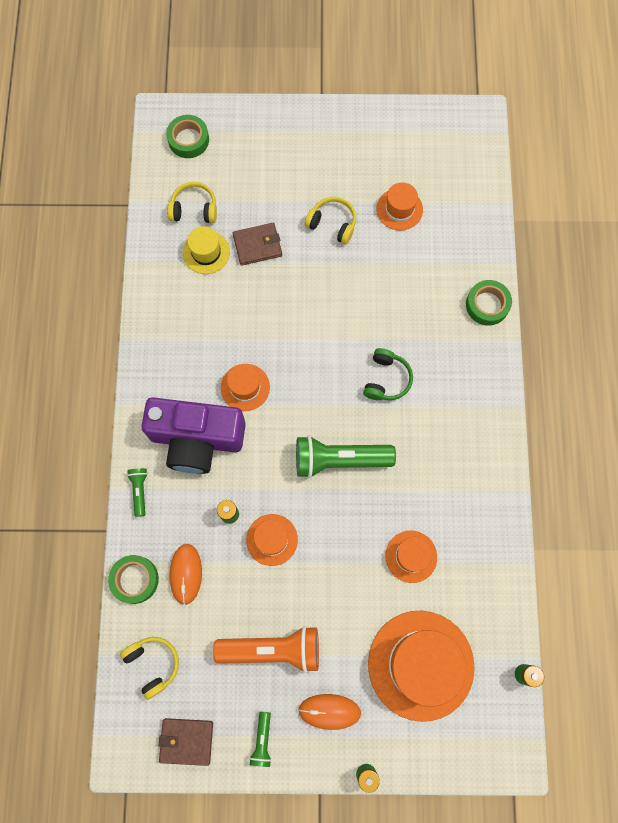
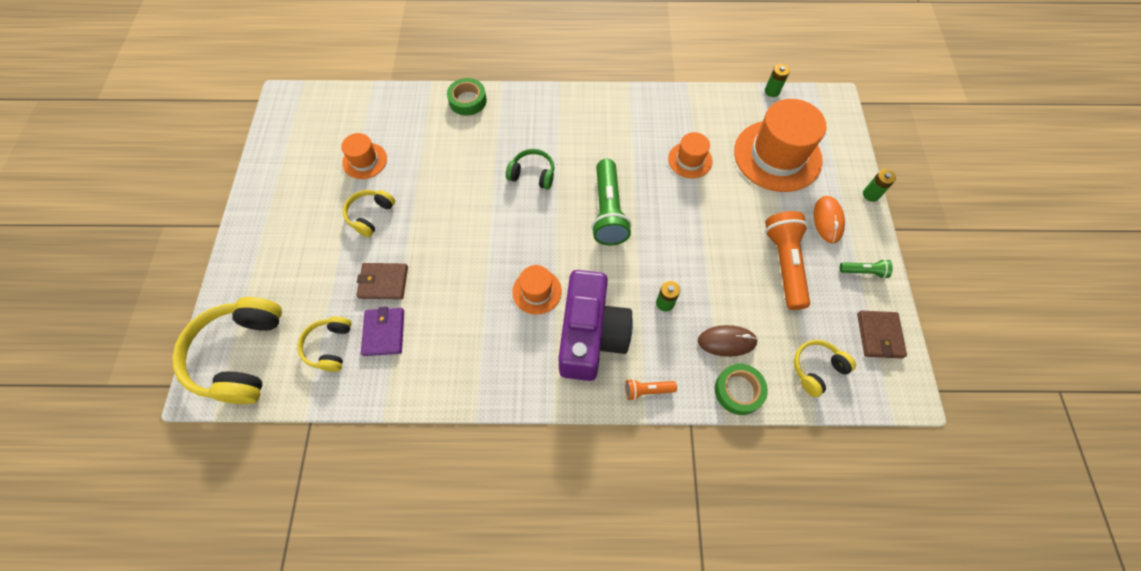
camera: 90 degrees left, 10 degrees down
green flashlight [127,468,148,517] -> orange flashlight [625,379,677,401]
green tape [166,115,209,158] -> yellow headphones [172,297,282,404]
orange mouse [169,544,202,605] -> brown mouse [698,325,758,357]
yellow hat [183,226,230,274] -> purple wallet [361,307,404,356]
brown wallet [233,223,282,266] -> brown wallet turned 75 degrees counterclockwise [356,263,408,299]
orange hat [246,514,298,566] -> none

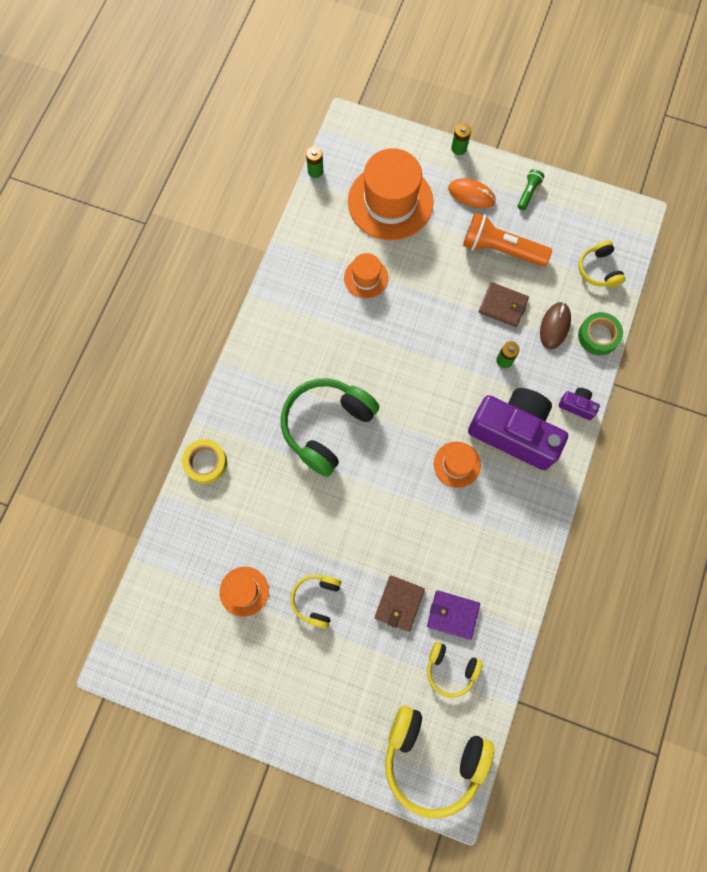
camera: 70 degrees left, 10 degrees up
yellow headphones [343,190,395,237] -> yellow headphones turned 60 degrees clockwise [291,575,341,629]
green tape [447,78,487,116] -> yellow tape [182,439,227,484]
green headphones [506,149,554,189] -> green headphones [281,378,379,477], size x1.89
green flashlight [591,159,632,245] -> none
orange flashlight [625,379,677,401] -> purple camera [559,388,600,420]
brown wallet [857,311,907,358] -> brown wallet moved to [479,282,529,327]

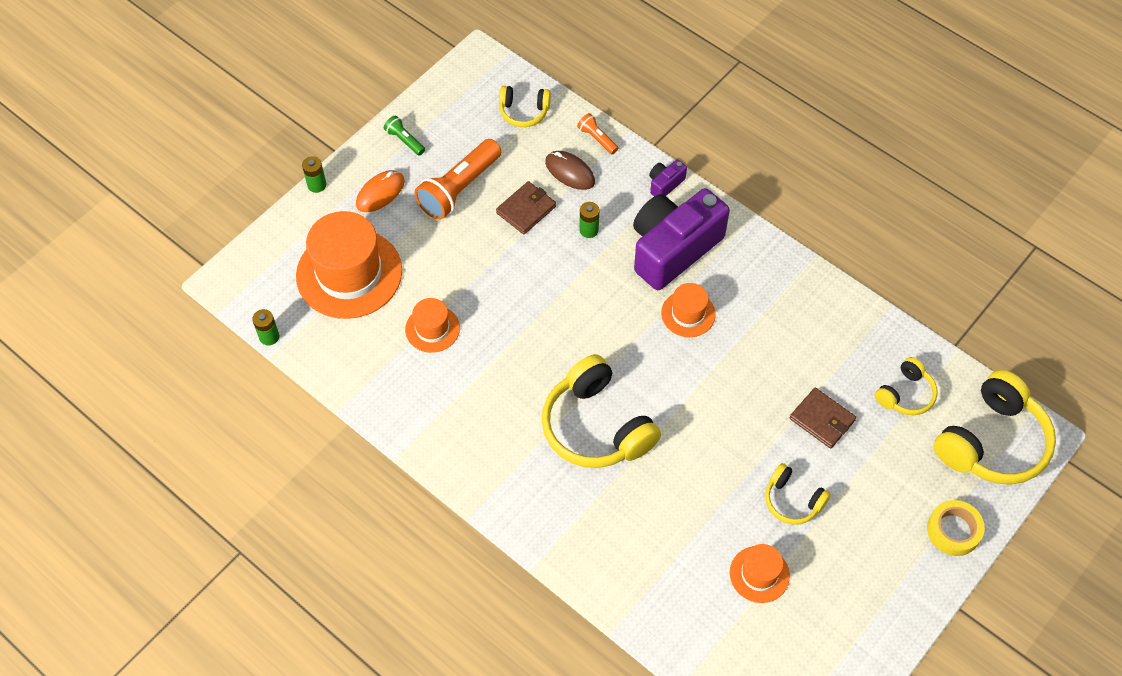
camera: 70 degrees left, 15 degrees down
yellow tape [182,439,227,484] -> yellow tape moved to [927,500,985,556]
green headphones [281,378,379,477] -> yellow headphones [542,354,661,468]
purple wallet [427,590,480,640] -> none
green tape [578,312,623,355] -> orange flashlight [577,113,618,154]

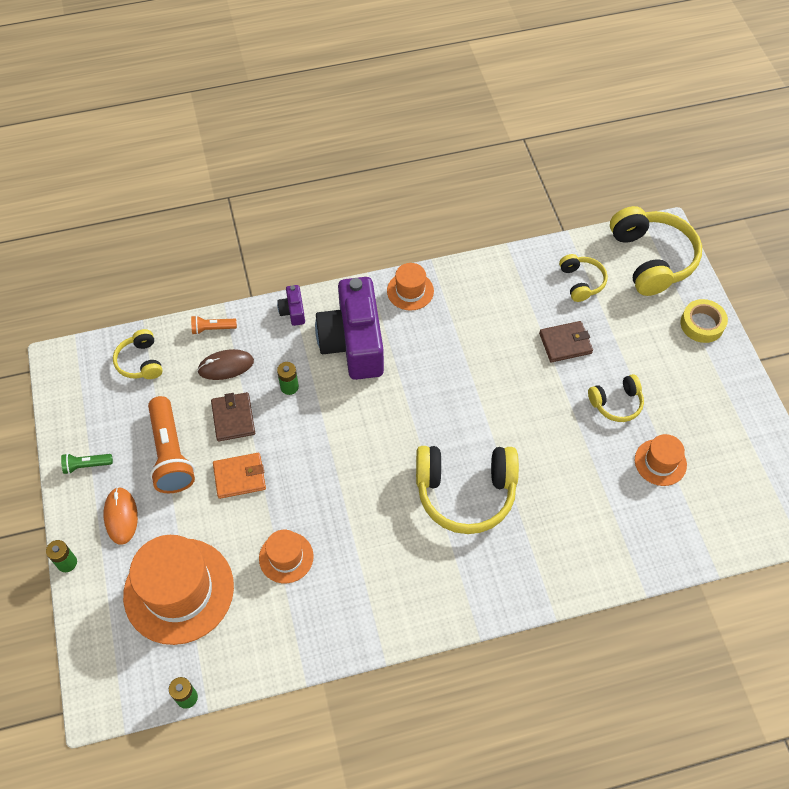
camera: 55 degrees left, 0 degrees up
yellow headphones [499,86,551,127] -> yellow headphones turned 120 degrees clockwise [113,329,163,379]
orange hat [661,283,716,337] -> orange hat moved to [387,263,434,311]
none -> orange wallet [213,453,266,499]

